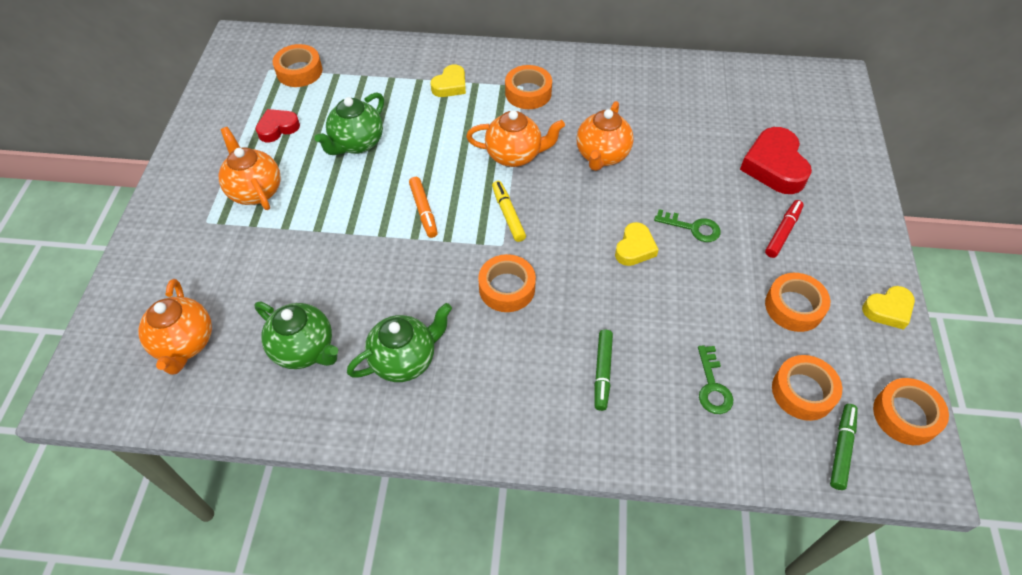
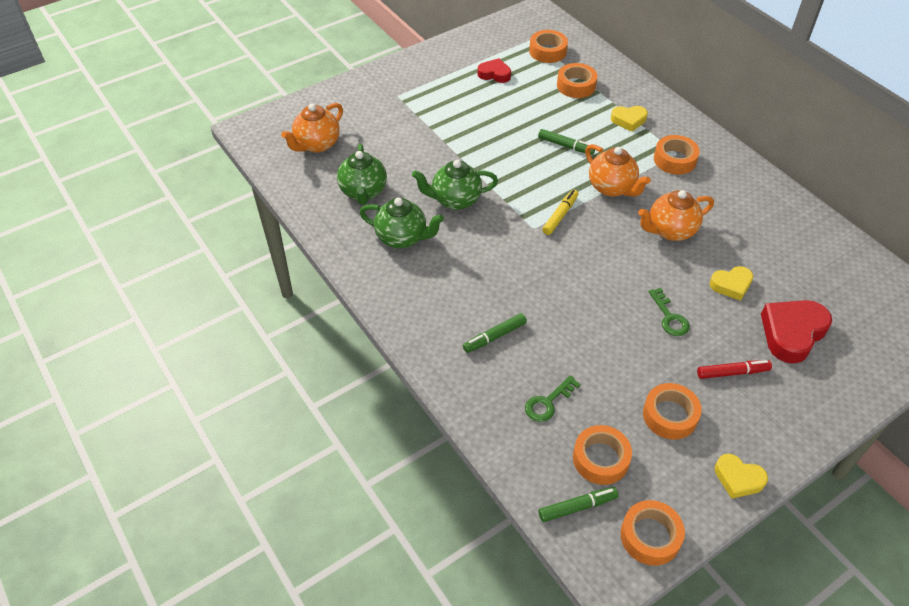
camera: 50 degrees right, 5 degrees down
orange teapot [219,127,281,210] -> none
green teapot [314,92,384,155] -> green teapot moved to [412,160,498,210]
orange marker [409,177,438,238] -> none
orange tape [478,254,536,312] -> orange tape moved to [557,63,597,98]
yellow heart [615,222,659,266] -> yellow heart moved to [710,266,753,301]
none -> green marker [538,129,595,155]

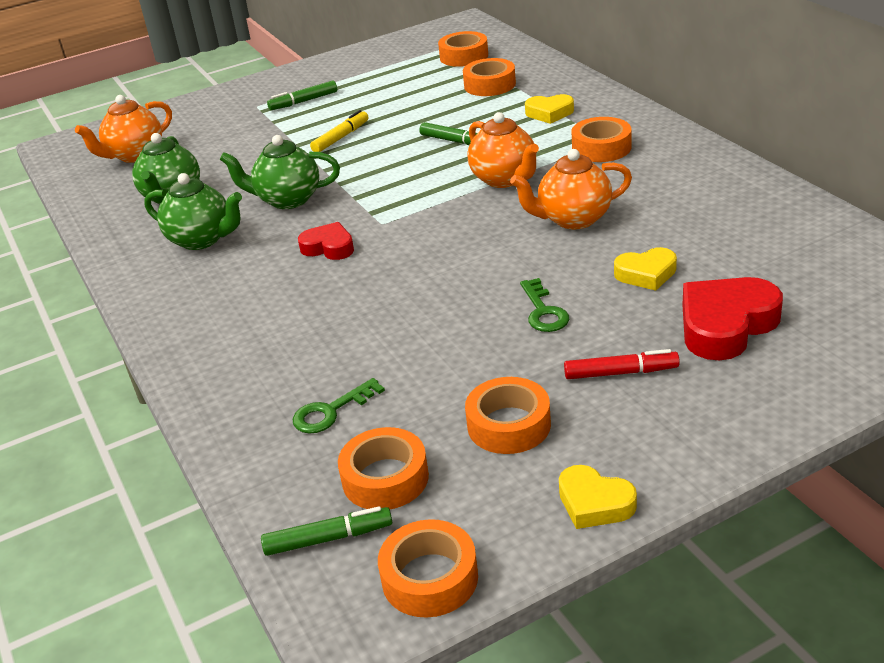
camera: 10 degrees right, 15 degrees down
green marker [463,313,527,353] -> green marker moved to [267,80,337,110]
red heart [478,58,511,83] -> red heart moved to [298,222,354,260]
yellow marker [542,189,578,235] -> yellow marker moved to [310,110,369,152]

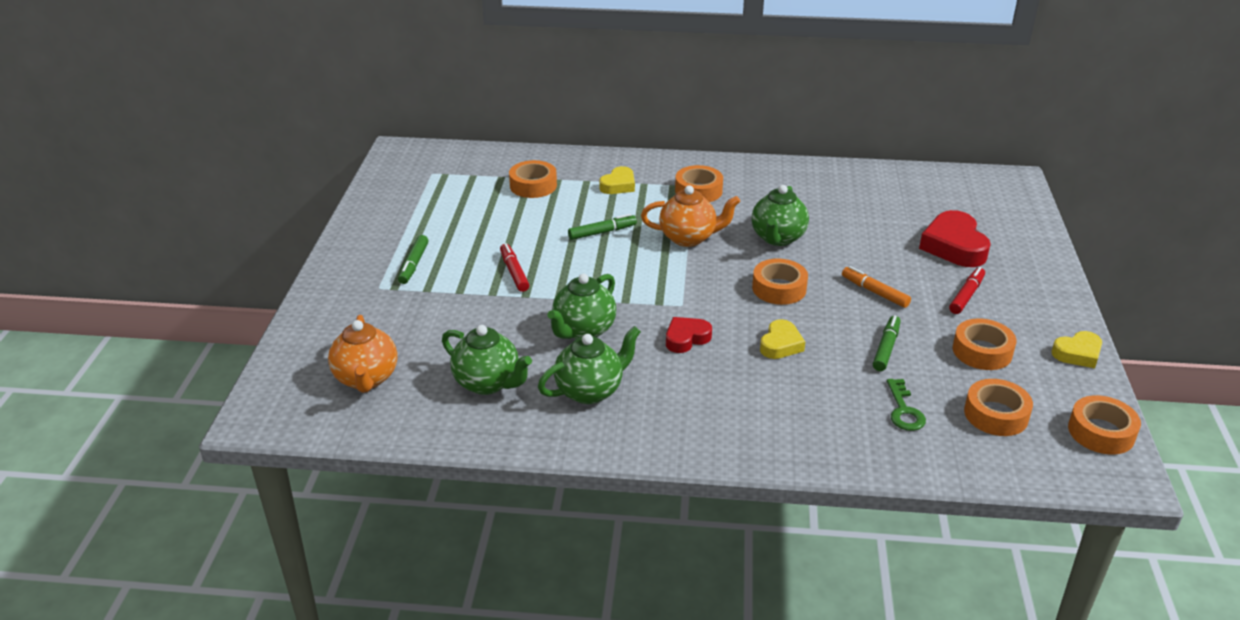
camera: 60 degrees left, 0 degrees up
green marker [261,506,392,556] -> green marker moved to [873,315,901,371]
yellow marker [310,110,369,152] -> red marker [500,243,529,292]
orange tape [438,31,488,67] -> orange tape moved to [752,259,808,305]
orange teapot [510,149,632,229] -> green teapot [751,185,809,246]
green key [520,278,569,332] -> orange marker [842,266,911,308]
yellow heart [614,247,677,291] -> yellow heart moved to [760,319,805,359]

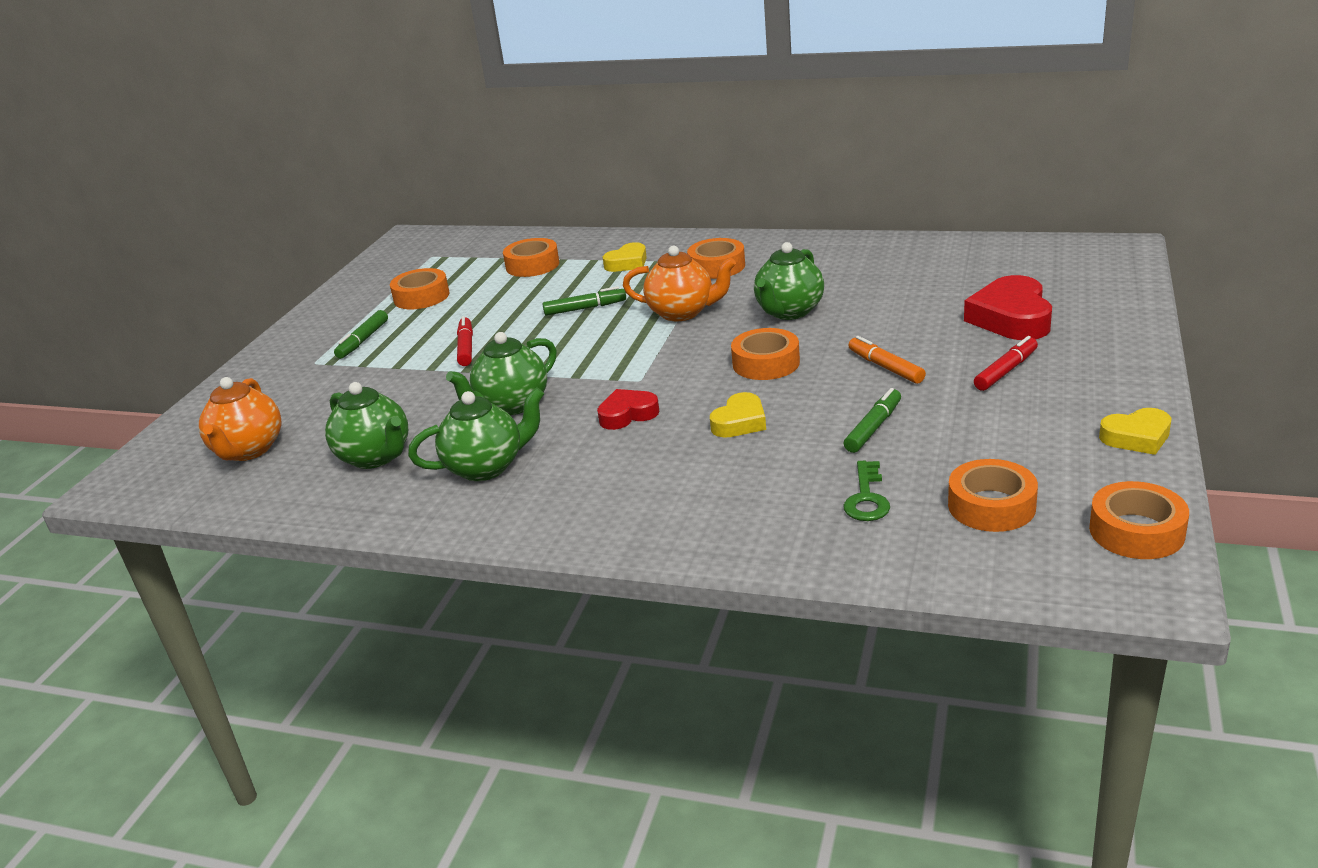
camera: 15 degrees right, 5 degrees down
orange tape [953,318,1016,370] -> orange tape moved to [390,268,449,309]

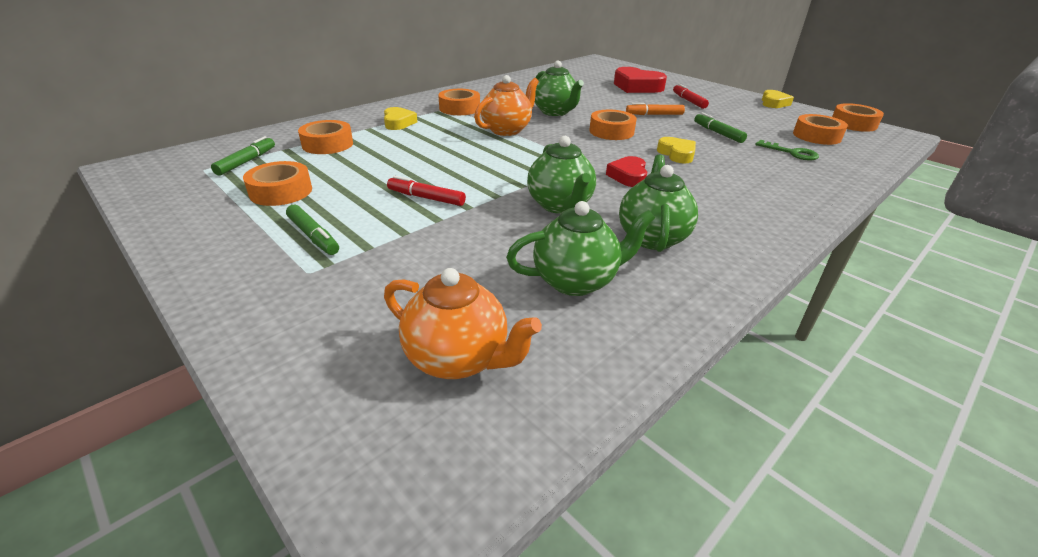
camera: 65 degrees left, 5 degrees up
green marker [543,286,626,316] -> green marker moved to [211,136,275,175]

